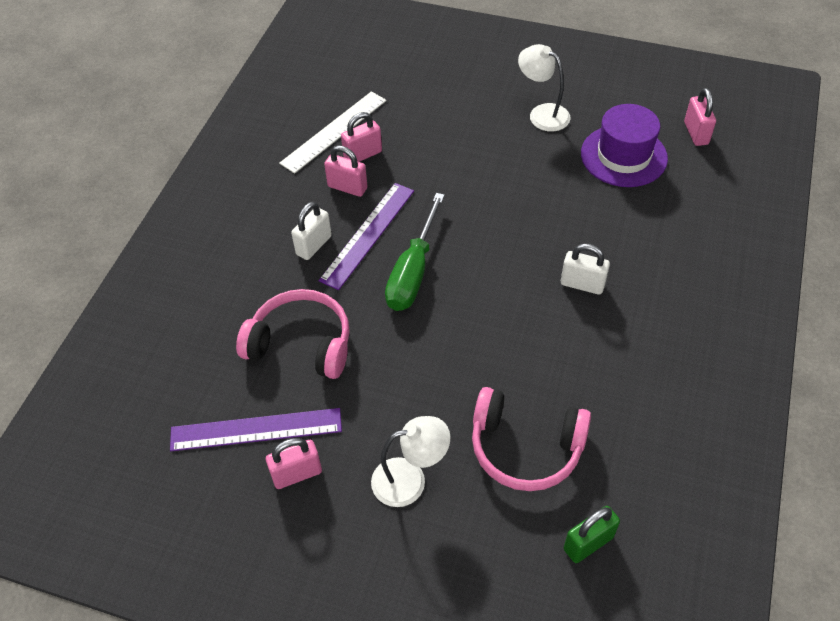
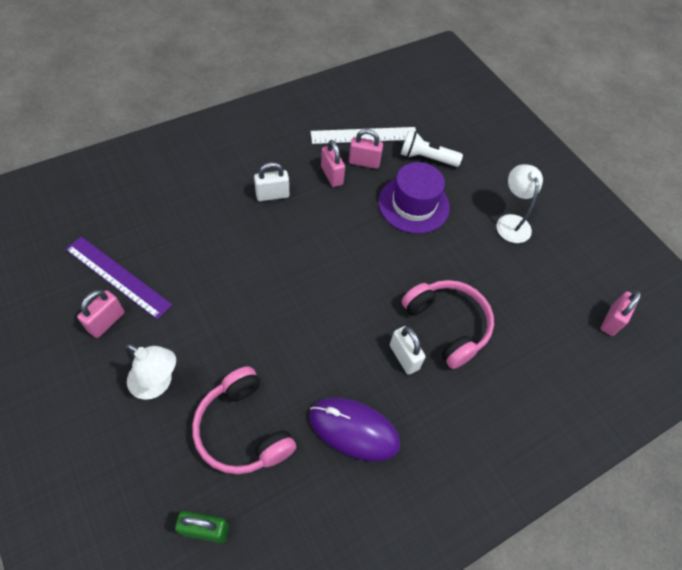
camera: 35 degrees right, 5 degrees up
pink headphones [236,289,350,379] -> pink headphones moved to [402,280,494,369]
pink padlock [266,438,322,489] -> pink padlock turned 75 degrees counterclockwise [77,290,125,338]
purple ruler [319,183,414,290] -> none
green screwdriver [385,193,445,311] -> none
purple hat [581,104,668,187] -> purple hat moved to [378,162,450,234]
none -> purple mouse [309,398,400,461]
none -> white flashlight [401,130,463,167]

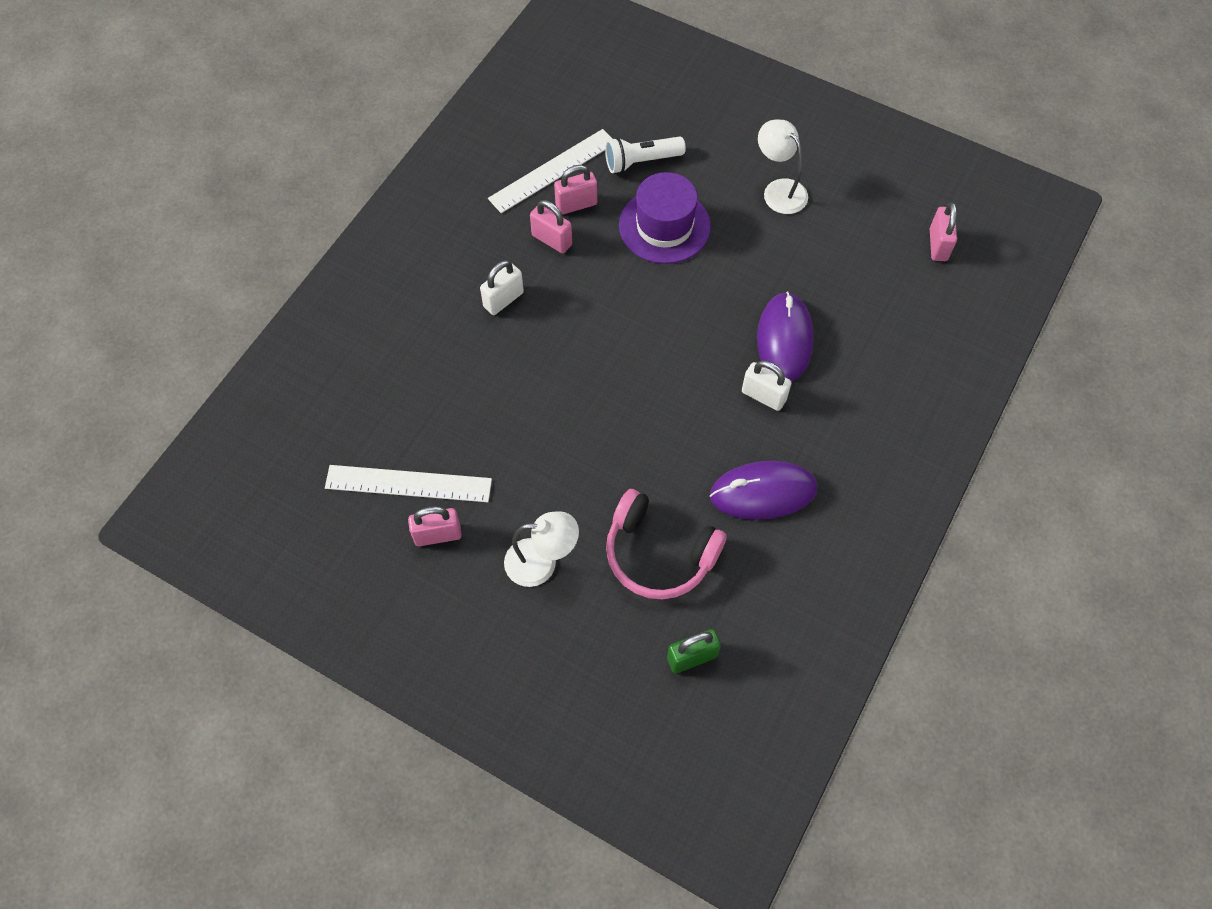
camera: 25 degrees left, 5 degrees up
purple ruler [66,237,172,319] -> white ruler [325,465,492,502]
pink padlock [77,290,125,338] -> pink padlock turned 75 degrees clockwise [408,506,462,546]
pink headphones [402,280,494,369] -> purple mouse [757,291,814,382]

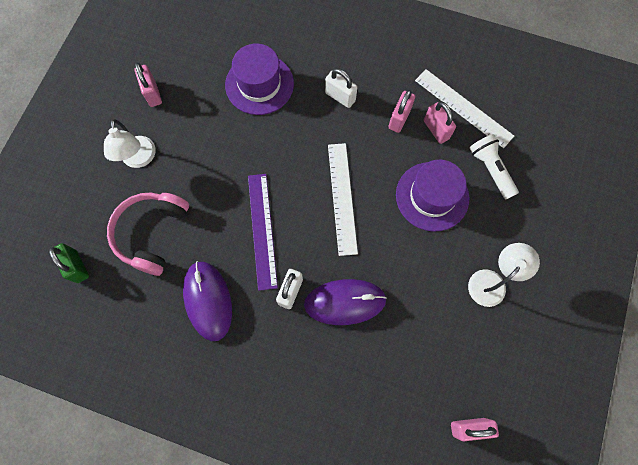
camera: 80 degrees right, 10 degrees up
white ruler [325,465,492,502] -> white ruler moved to [328,143,358,256]
none -> purple hat [225,43,294,115]
none -> purple ruler [248,174,278,291]

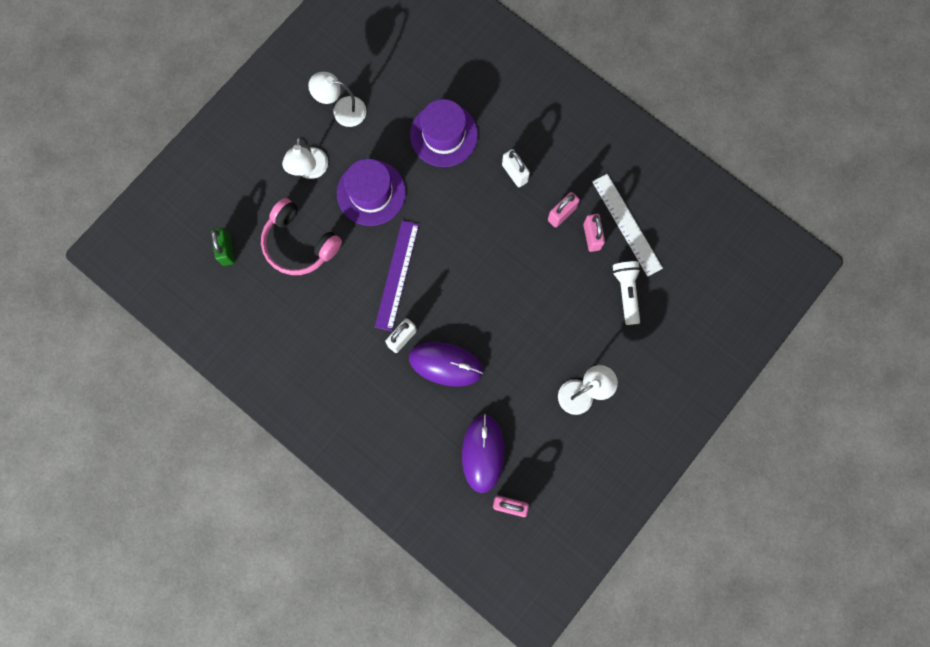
camera: 20 degrees right, 5 degrees up
pink headphones [107,193,189,276] -> pink headphones turned 90 degrees counterclockwise [261,198,342,275]
pink padlock [135,63,162,107] -> white lamp [308,72,367,127]
purple mouse [183,261,232,341] -> purple mouse moved to [462,414,505,493]
white ruler [328,143,358,256] -> none
purple hat [396,160,469,232] -> purple hat moved to [337,159,406,226]

